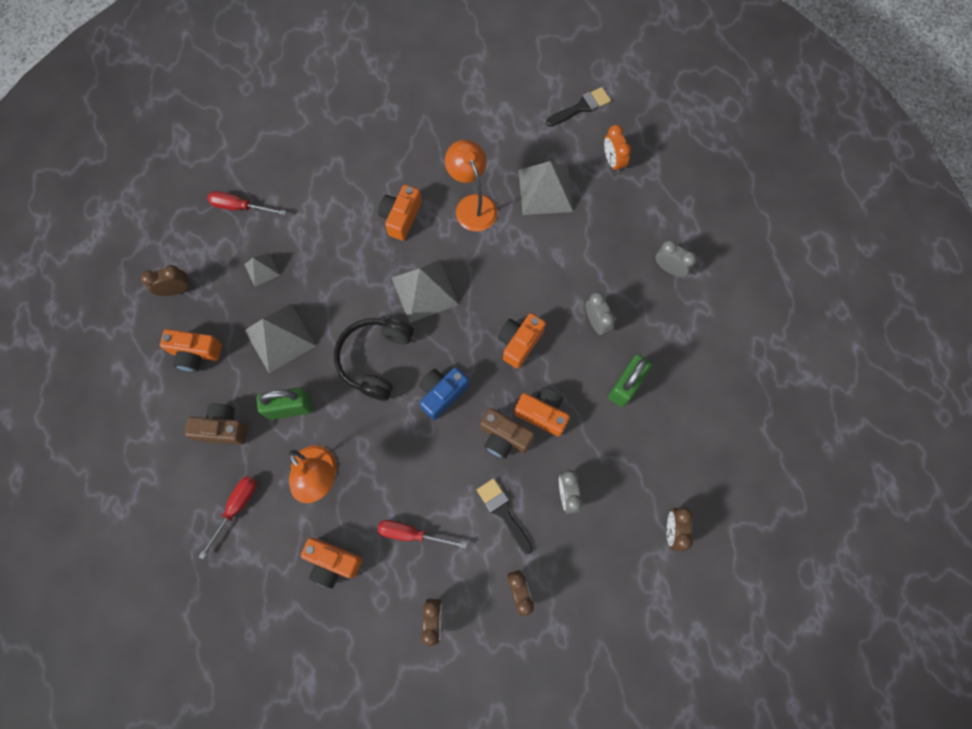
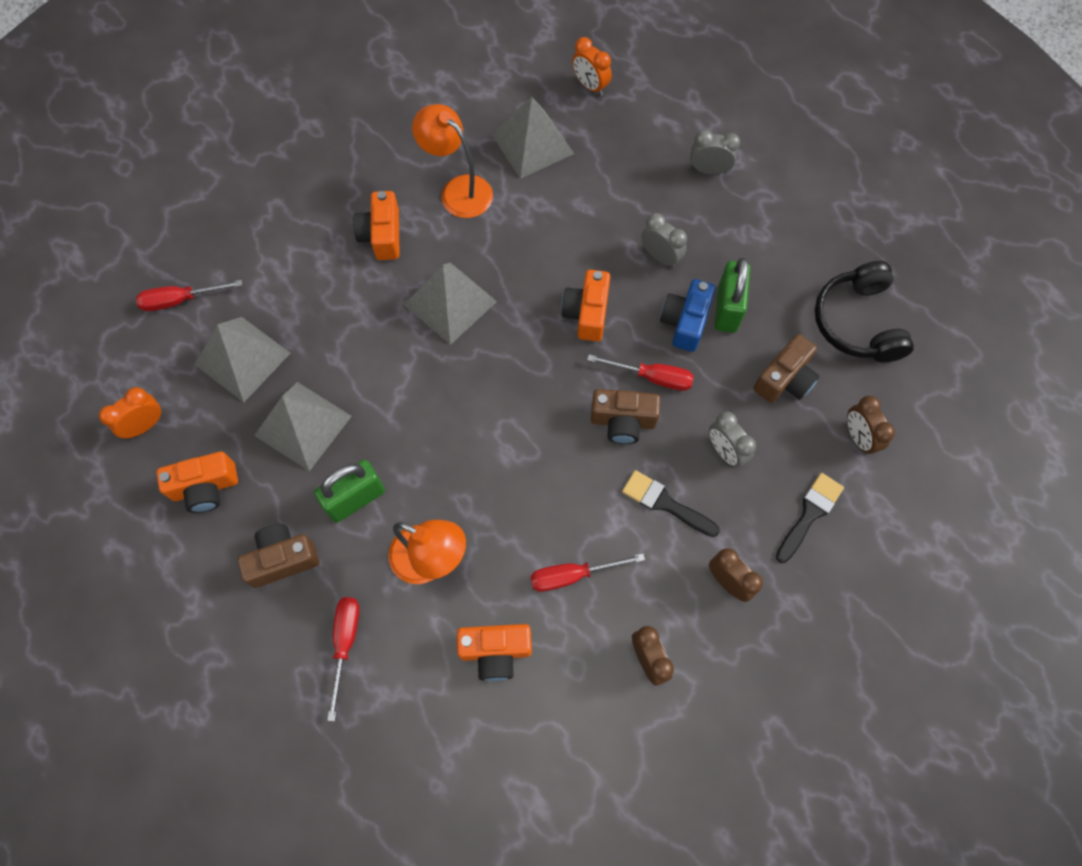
camera: 25 degrees left, 5 degrees down
brown clock [141,265,191,296] -> orange clock [99,387,163,438]
grey pyramid [244,253,280,287] -> grey pyramid [195,317,290,402], size x1.90
black headphones [334,318,414,401] -> black headphones moved to [814,261,914,363]
blue camera [419,367,469,420] -> blue camera moved to [660,279,716,352]
orange camera [514,387,570,437] -> red screwdriver [587,355,694,391]
black brush [546,87,611,127] -> black brush moved to [776,473,844,563]
none -> brown camera [753,334,820,403]

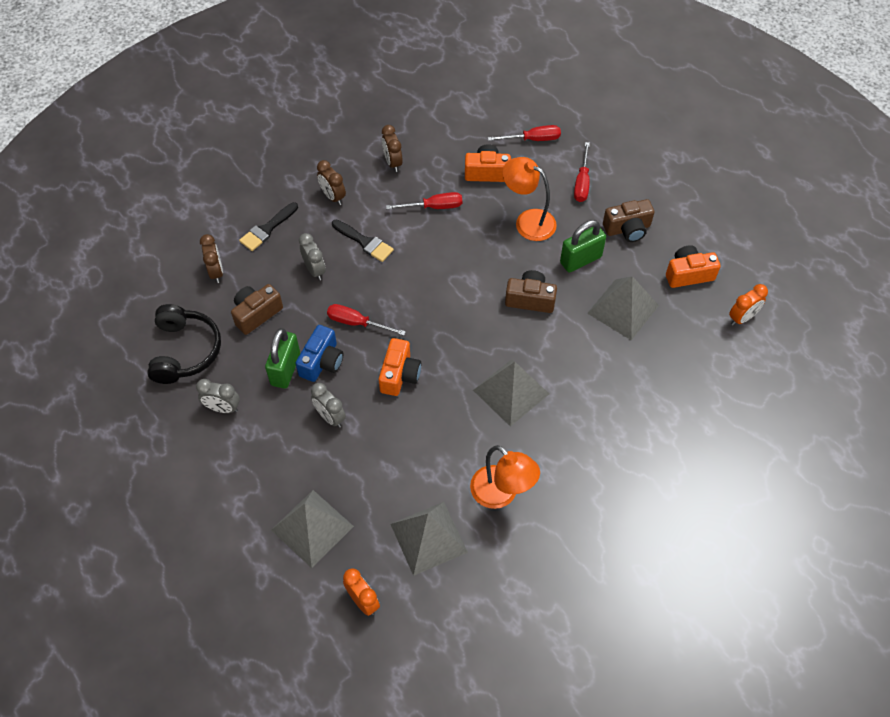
camera: 175 degrees left, 10 degrees down
red screwdriver [136,280,242,311] -> red screwdriver moved to [488,125,561,141]
grey pyramid [195,317,290,402] -> grey pyramid moved to [271,490,354,568]
orange camera [353,191,399,260] -> none
brown camera [591,389,661,444] -> brown camera moved to [505,270,557,313]
grey clock [690,130,740,175] -> grey clock moved to [196,379,240,413]

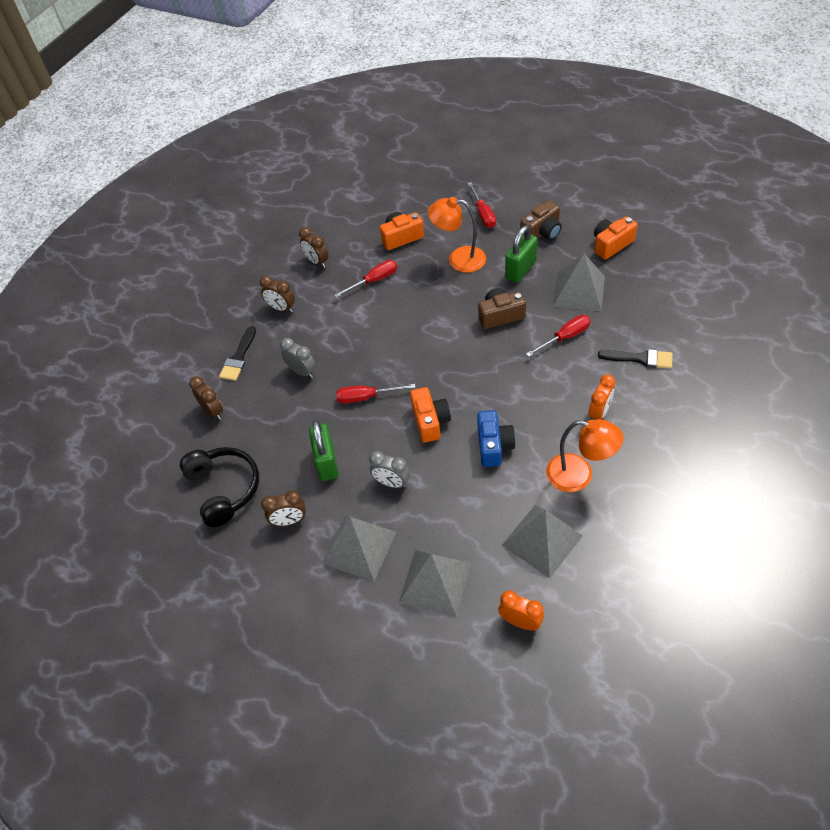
camera: 20 degrees left, 5 degrees down
grey clock [196,379,240,413] -> brown clock [261,490,306,526]
brown camera [231,284,283,335] -> none
blue camera [295,325,344,382] -> blue camera moved to [477,410,516,467]
black brush [332,219,394,262] -> black brush moved to [598,349,672,369]
grey pyramid [473,359,549,427] -> grey pyramid moved to [322,515,396,582]
red screwdriver [488,125,561,141] -> red screwdriver moved to [526,315,591,357]
orange clock [729,284,768,325] -> orange clock moved to [589,374,615,420]

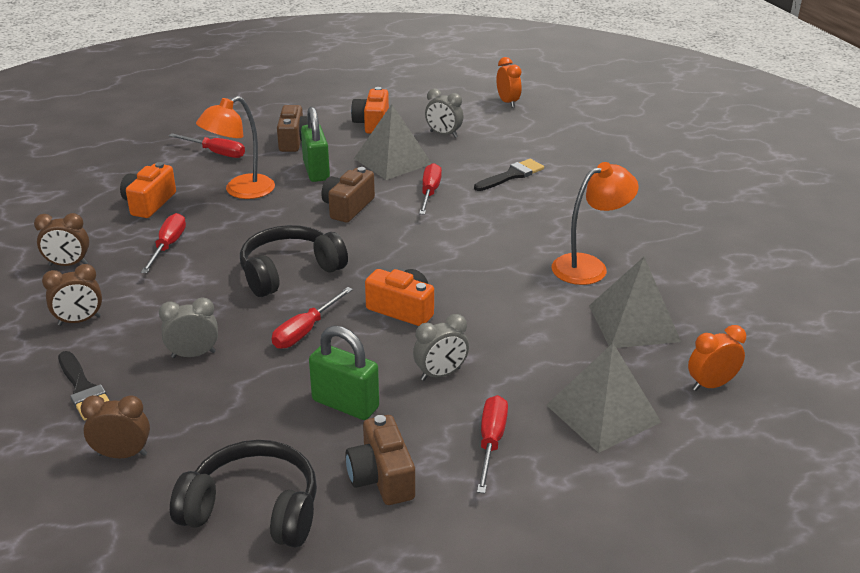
camera: 55 degrees left, 20 degrees down
brown clock [261,490,306,526] -> brown camera [345,415,415,505]
grey pyramid [322,515,396,582] -> red screwdriver [477,395,508,494]
blue camera [477,410,516,467] -> none
orange clock [589,374,615,420] -> orange clock moved to [496,57,522,108]
none -> black headphones [240,225,348,297]
none -> grey clock [425,88,463,138]

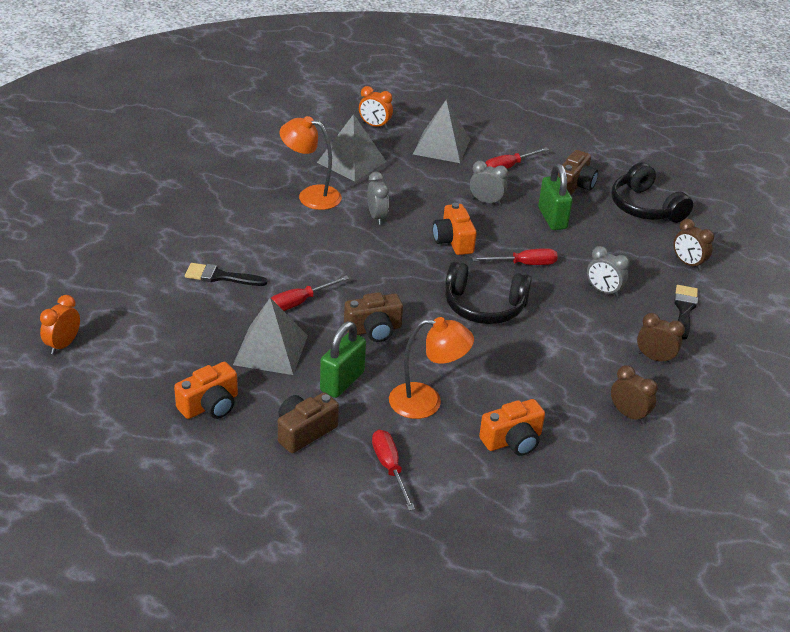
camera: 135 degrees left, 5 degrees up
red screwdriver [141,213,186,273] -> none
grey clock [425,88,463,138] -> grey clock moved to [368,172,389,225]

